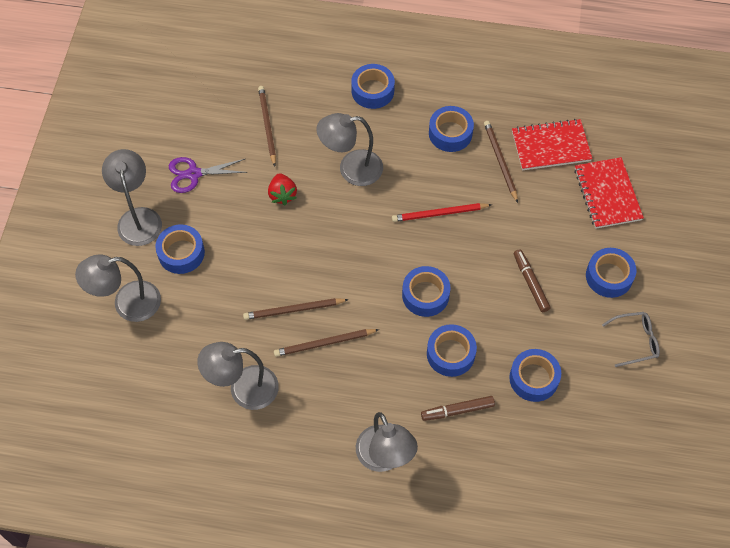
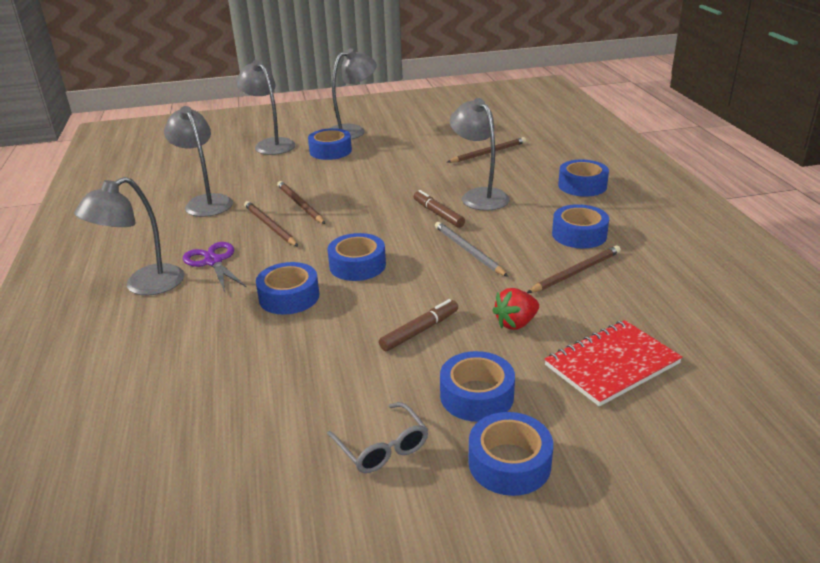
camera: 70 degrees right, 30 degrees down
purple scissors [169,157,248,193] -> purple scissors moved to [183,242,247,292]
red strawberry [268,173,297,205] -> red strawberry moved to [492,288,539,330]
red pencil [392,203,492,222] -> grey pencil [435,222,508,277]
brown marker [421,396,495,421] -> brown marker moved to [414,190,465,228]
blue tape [509,349,561,402] -> blue tape moved to [469,412,553,496]
red notebook [512,119,592,170] -> none

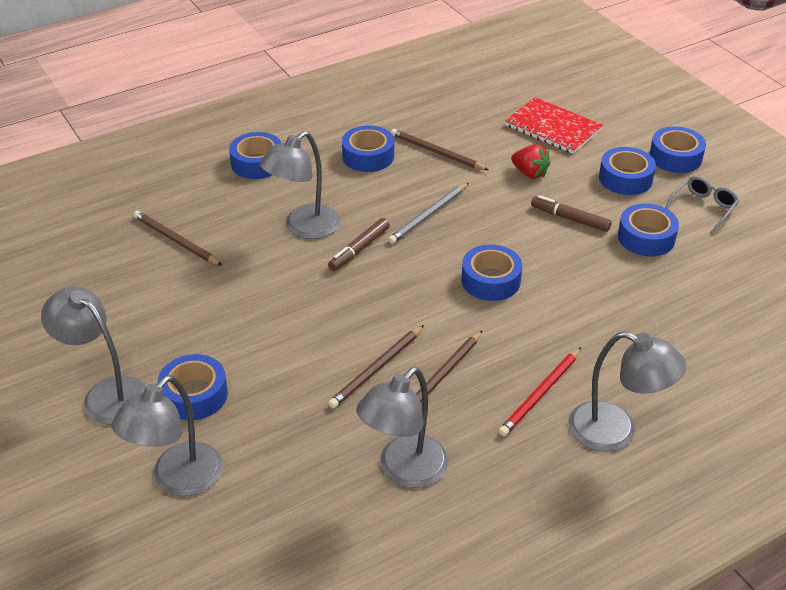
camera: 110 degrees left, 10 degrees up
purple scissors [183,242,247,292] -> red pencil [499,347,581,436]
blue tape [256,262,319,315] -> blue tape moved to [618,204,679,256]

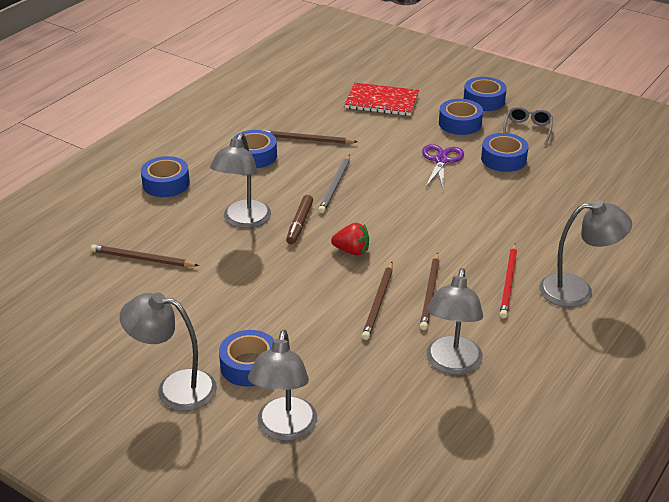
camera: 25 degrees left, 5 degrees down
blue tape [461,244,522,301] -> none
red strawberry [511,145,551,179] -> red strawberry moved to [331,223,369,256]
brown marker [531,195,612,232] -> purple scissors [422,144,464,188]

